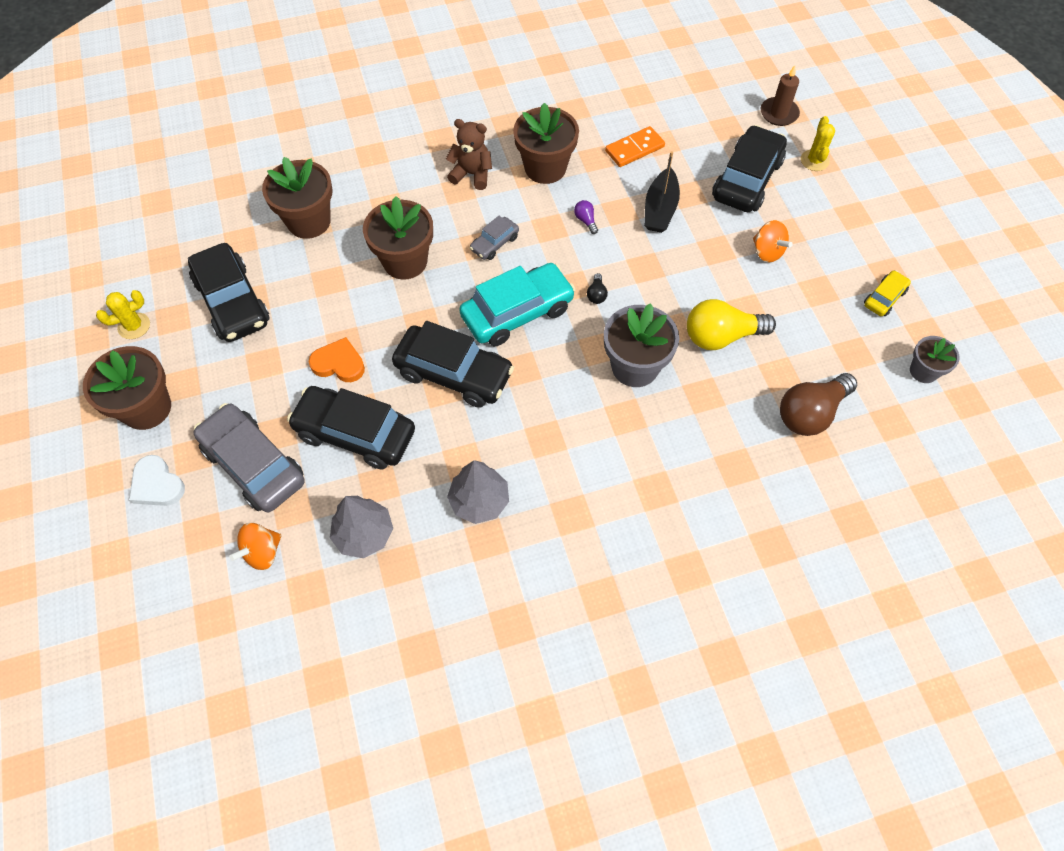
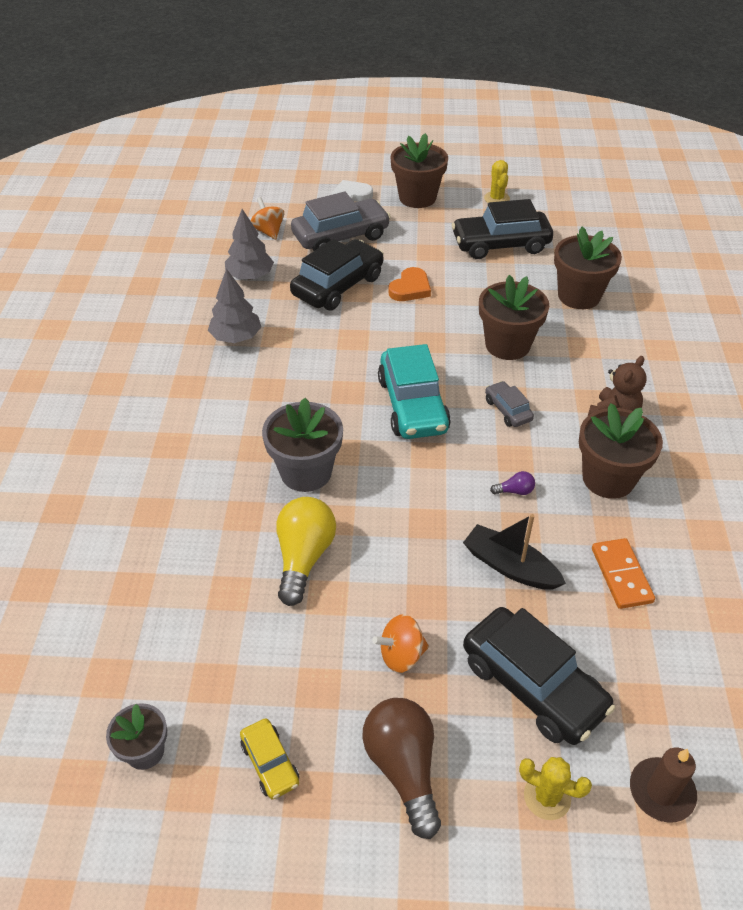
camera: 110 degrees right, 15 degrees down
black car [392,321,514,408] -> none
black light bulb [587,273,608,304] -> none
brown light bulb [780,373,857,436] -> brown light bulb moved to [362,698,441,839]

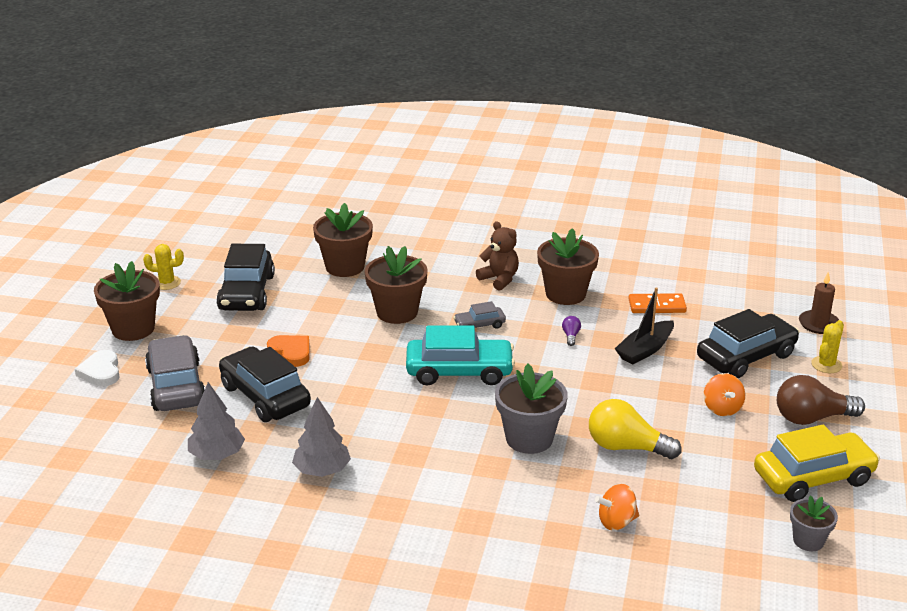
camera: 80 degrees left, 15 degrees down
yellow car [240,718,299,799] -> yellow car [754,424,880,502], size x2.02
orange spinning top [250,197,284,240] -> orange spinning top moved to [595,484,639,531]

